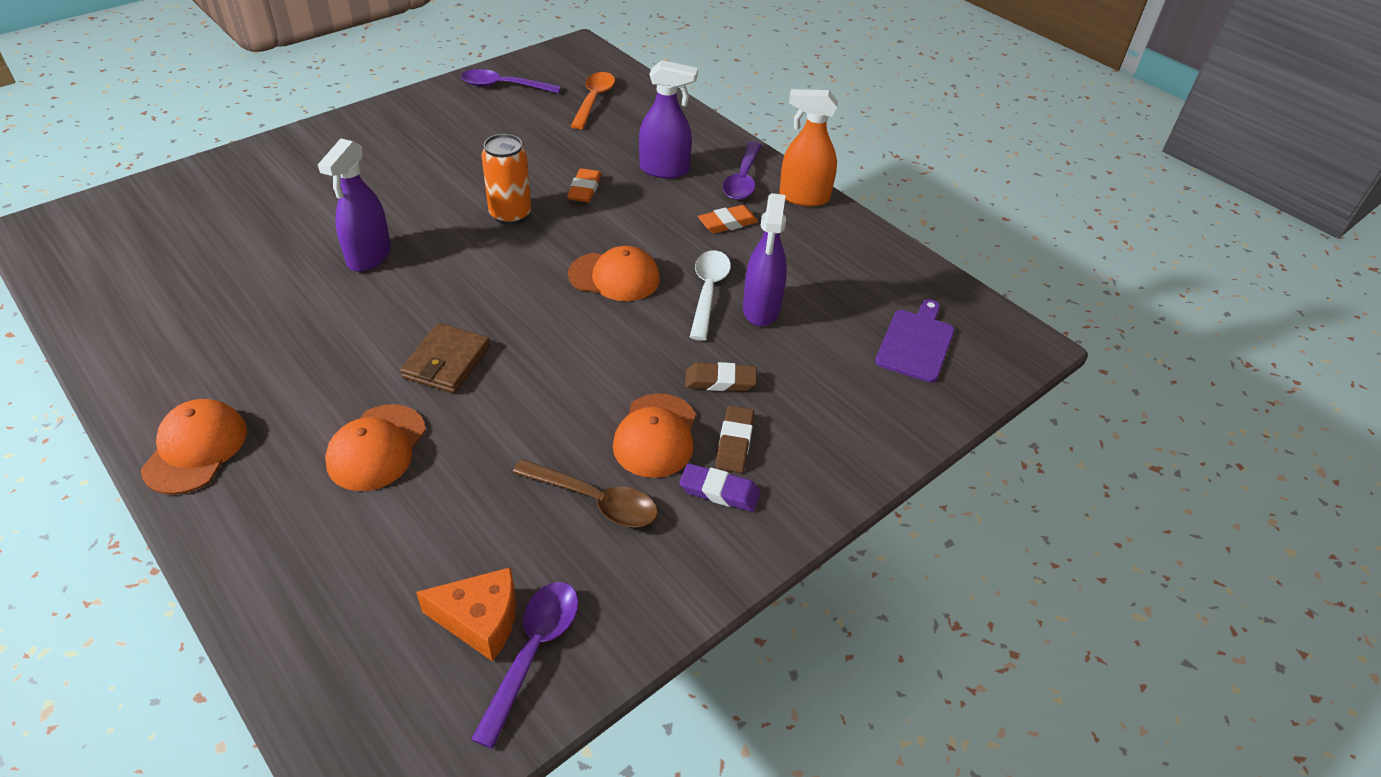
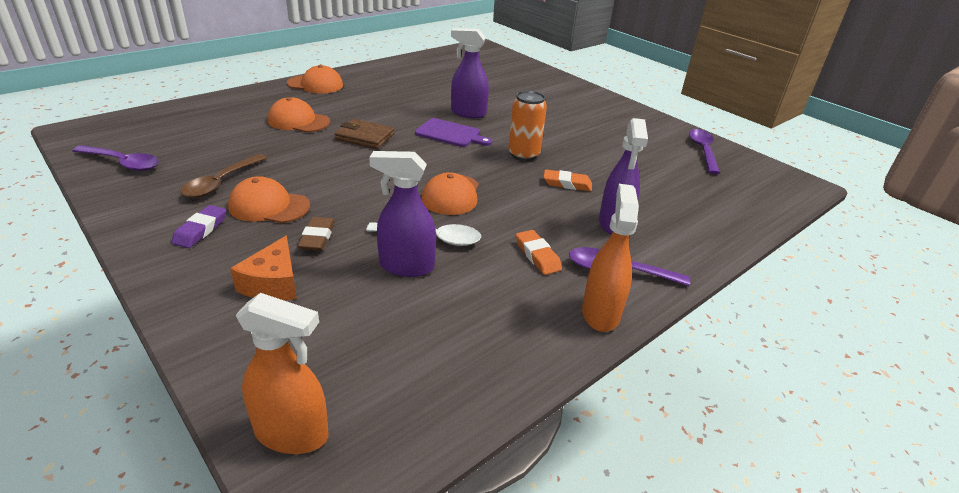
camera: 90 degrees right, 10 degrees down
orange cheese [416,567,516,662] -> orange cheese moved to [230,236,297,300]
orange spoon [571,72,615,129] -> none
brown eraser [716,405,754,473] -> none
purple cutting board [875,299,954,383] -> purple cutting board moved to [415,118,492,147]
none -> orange spray bottle [236,293,329,454]

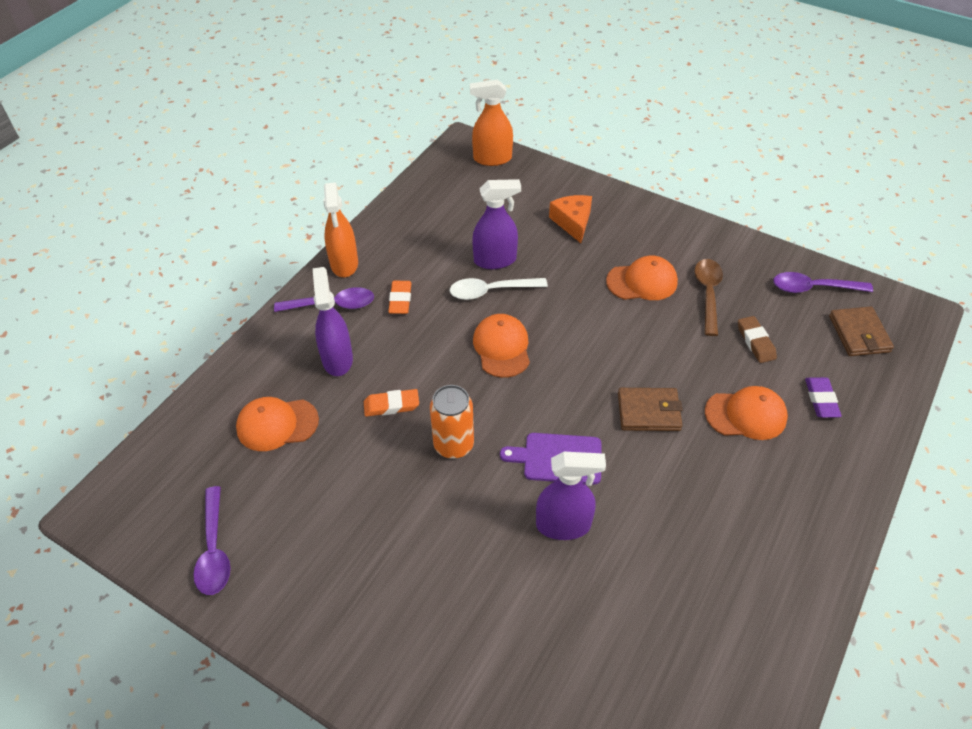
camera: 165 degrees right, 15 degrees up
purple eraser [171,205,226,248] -> purple eraser moved to [805,377,842,418]
orange cap [287,65,343,94] -> orange cap moved to [236,397,319,451]
brown eraser [298,217,335,251] -> brown eraser moved to [738,316,777,363]
orange eraser [516,230,562,275] -> orange eraser turned 45 degrees clockwise [388,281,411,314]
none -> brown wallet [829,307,894,356]

